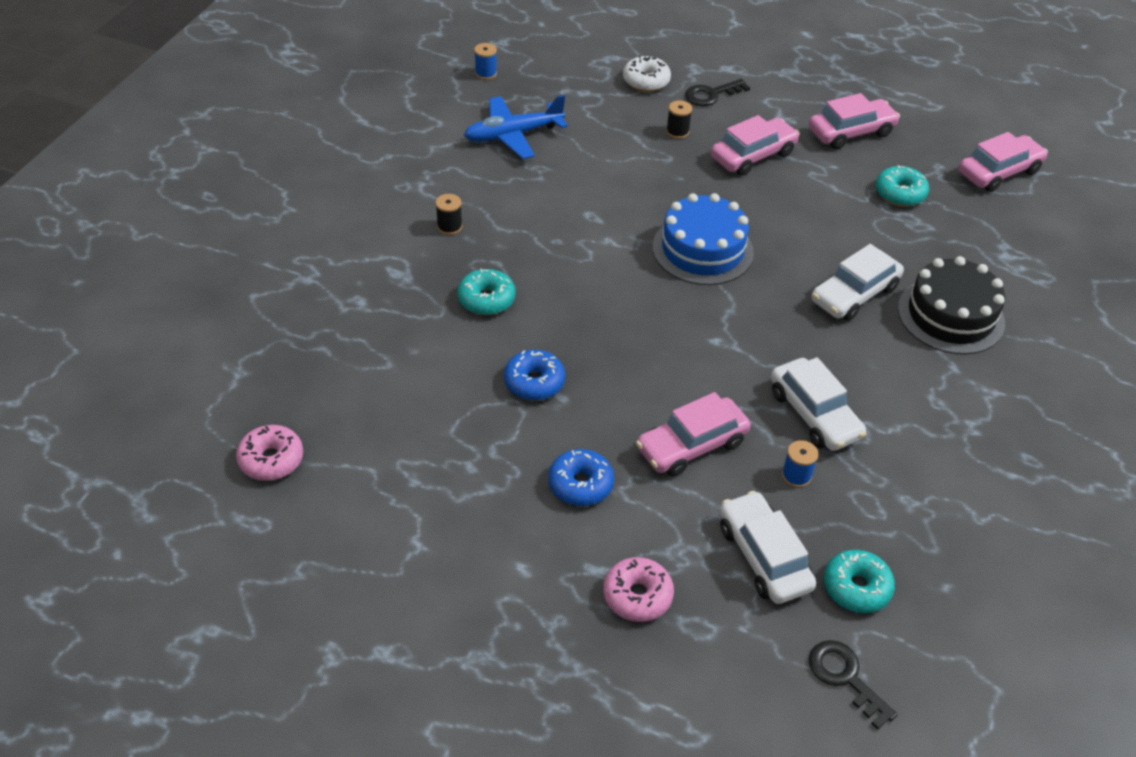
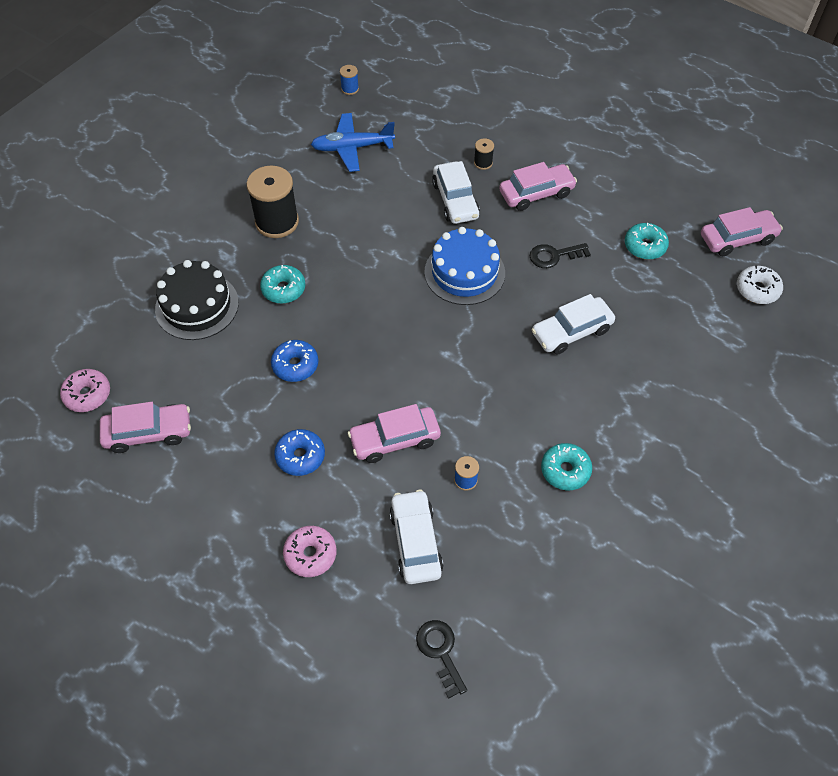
camera: 15 degrees right, 10 degrees up
black spool [436,194,462,235] -> black spool [247,166,299,238], size x2.23
white donut [623,55,671,92] -> white donut moved to [737,265,783,304]
black key [685,79,750,106] -> black key moved to [530,243,591,268]
white car [771,357,866,451] -> white car moved to [432,161,480,224]
pink car [808,93,900,149] -> pink car moved to [100,402,191,453]
turquoise donut [824,550,895,613] -> turquoise donut moved to [541,443,592,490]
black cake [898,256,1005,355] -> black cake moved to [155,260,239,340]

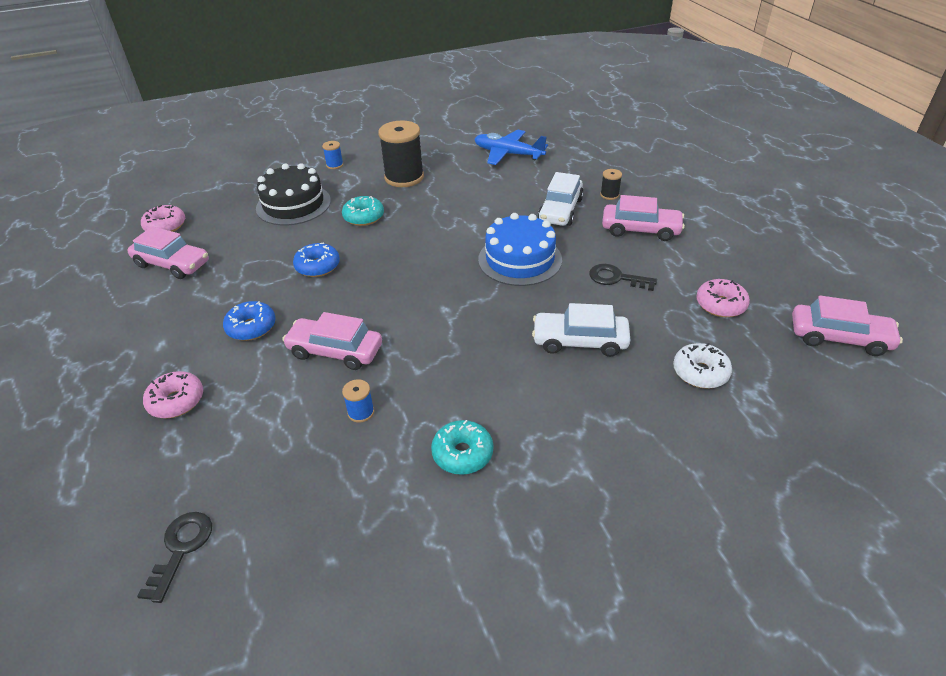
camera: 35 degrees right, 15 degrees down
blue spool [340,65,359,95] -> blue spool moved to [322,141,343,169]
white car [389,490,443,584] -> none
turquoise donut [625,223,669,260] -> pink donut [696,279,750,317]
white donut [737,265,783,304] -> white donut moved to [673,343,732,389]

